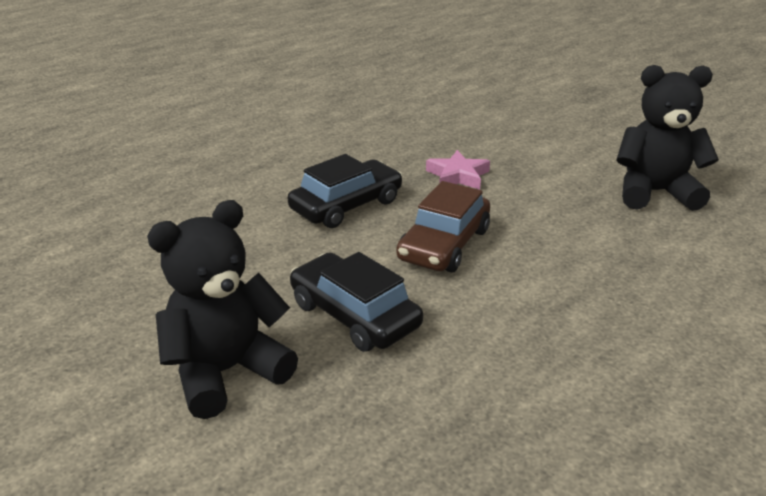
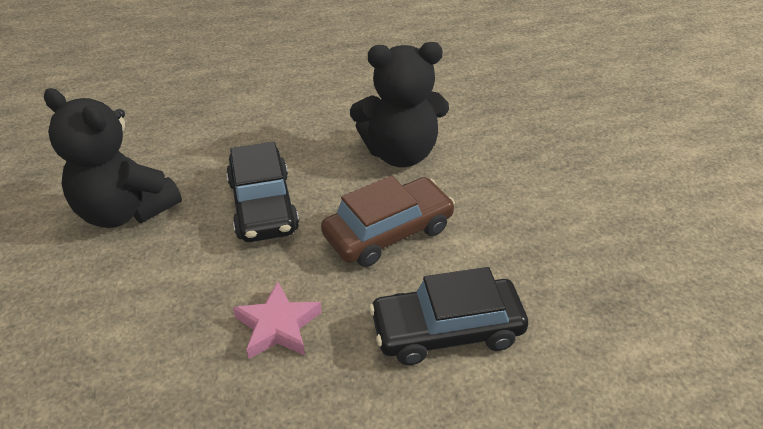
camera: 150 degrees left, 10 degrees up
black teddy bear [147,200,298,419] -> black teddy bear moved to [350,42,449,167]
black car [290,252,423,352] -> black car moved to [226,142,299,242]

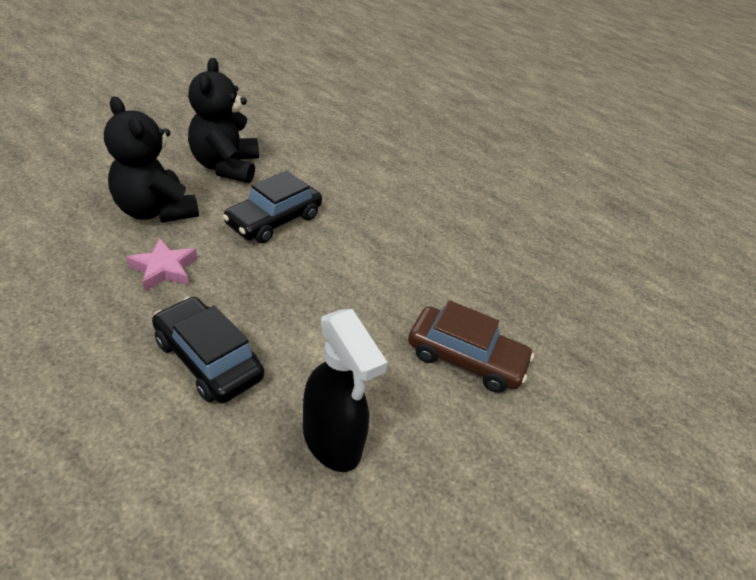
camera: 50 degrees right, 0 degrees up
brown car [321,176,455,267] -> brown car moved to [408,300,534,393]
black teddy bear [350,42,449,167] -> black teddy bear moved to [104,96,199,223]
none -> black spray bottle [303,309,388,472]

